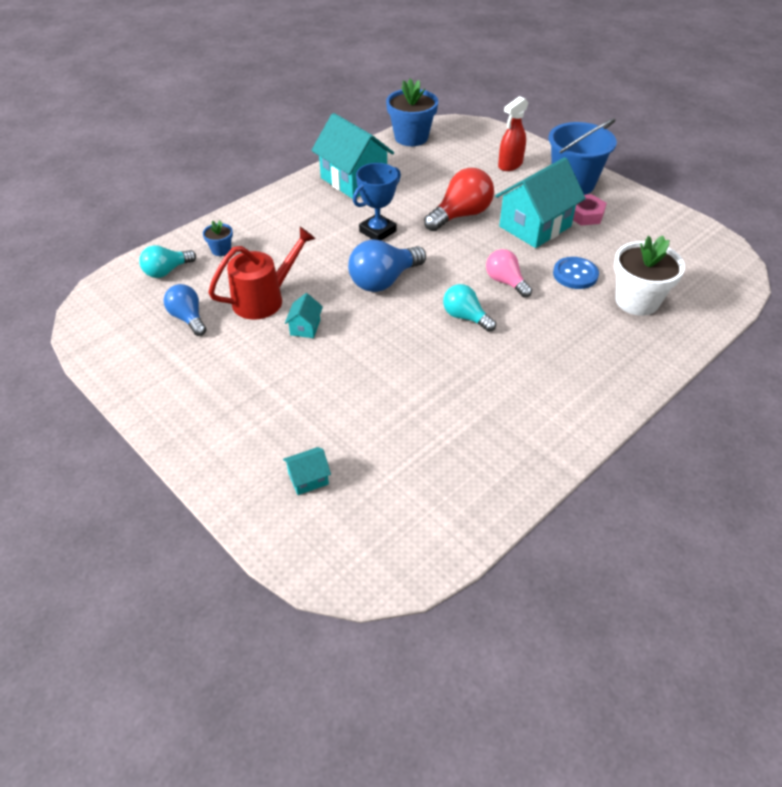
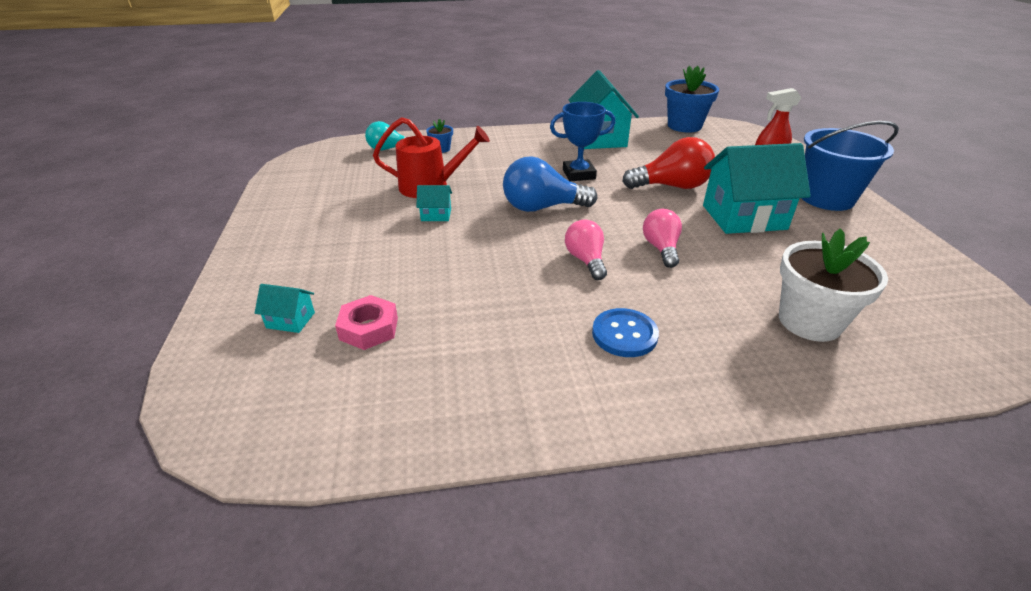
camera: 35 degrees right, 10 degrees down
blue light bulb [164,284,207,336] -> none
turquoise house [285,293,323,338] -> turquoise house turned 45 degrees clockwise [417,185,452,221]
turquoise light bulb [443,284,496,332] -> pink light bulb [565,219,607,280]
blue button [553,257,599,289] -> blue button moved to [592,308,659,357]
pink nut [573,194,607,226] -> pink nut moved to [335,295,398,350]

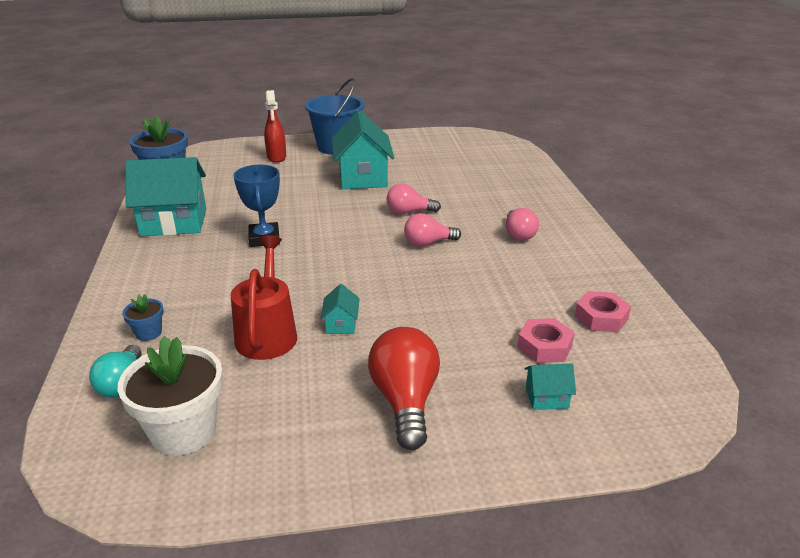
camera: 90 degrees left, 5 degrees down
turquoise house [255,284,315,333] -> turquoise house turned 75 degrees clockwise [524,364,576,410]
blue light bulb [503,156,597,212] -> none
blue button [592,308,659,357] -> pink light bulb [506,208,539,241]
red light bulb [622,137,715,189] -> red light bulb moved to [368,327,440,450]
white flower pot [779,229,888,342] -> white flower pot moved to [118,336,223,456]
none -> pink nut [575,291,631,333]

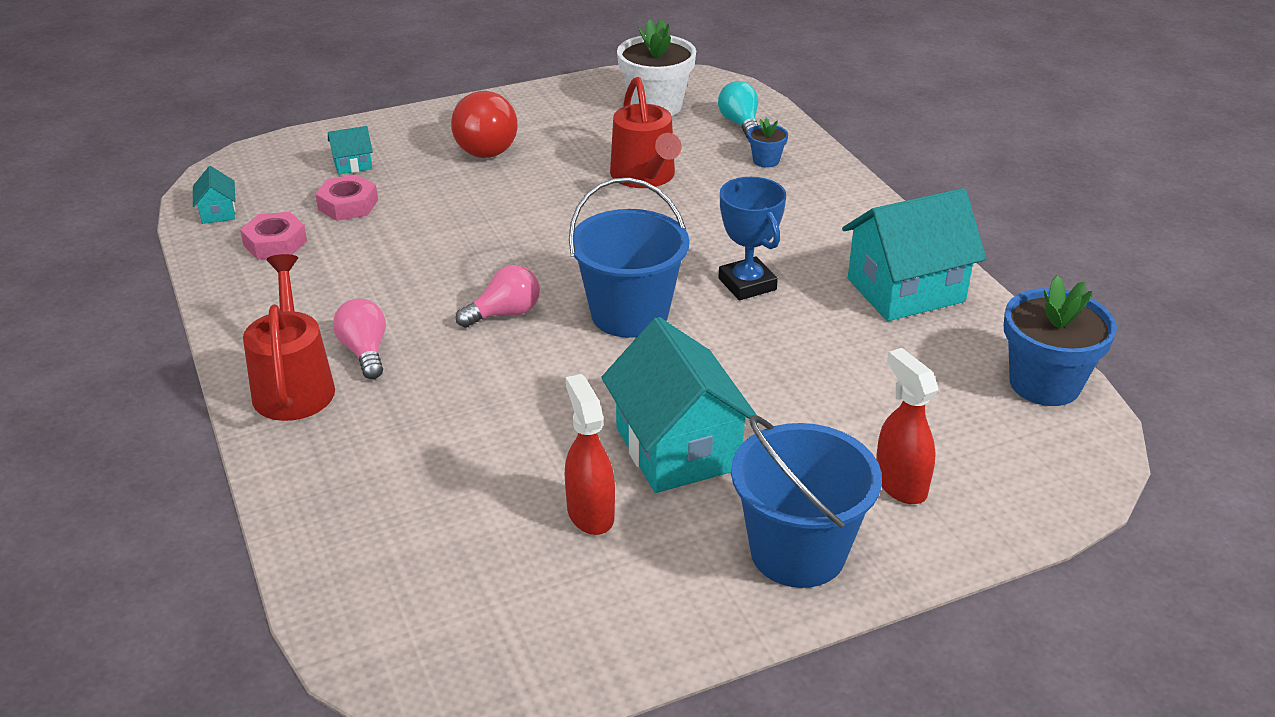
camera: 165 degrees right, 5 degrees up
turquoise house [320,284,360,334] -> turquoise house moved to [193,166,235,224]
pink light bulb [387,183,441,214] -> none
none -> red watering can [243,254,335,421]
none -> red spray bottle [565,374,615,535]
none -> blue bucket [569,178,689,338]

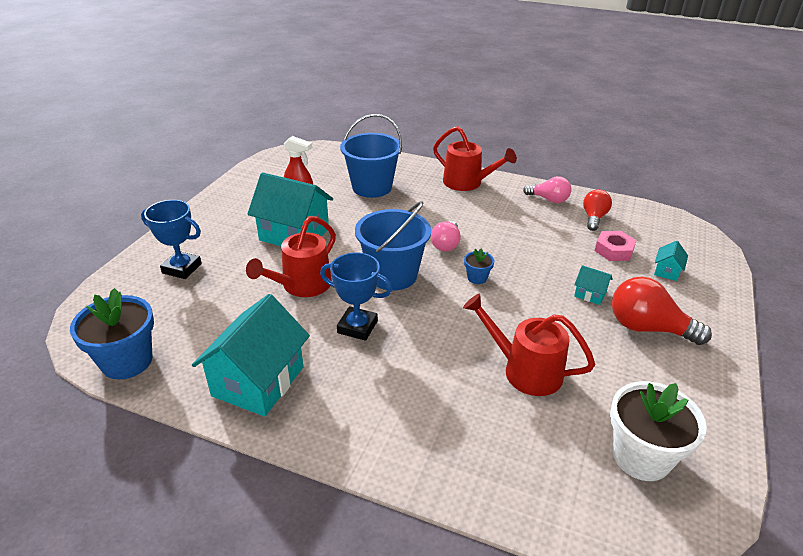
camera: 135 degrees right, 0 degrees up
turquoise house [193,166,235,224] -> turquoise house moved to [574,265,613,305]
pink nut [240,212,307,260] -> red light bulb [583,189,612,231]
pink light bulb [333,298,386,379] -> pink light bulb moved to [523,176,572,203]
turquoise light bulb [718,81,758,139] -> none
blue bucket [731,415,882,588] -> blue bucket moved to [340,114,402,198]
blue flower pot [748,118,788,168] -> blue flower pot moved to [464,248,494,284]
red spray bottle [876,348,939,504] -> blue trophy [141,200,202,279]
none -> red watering can [246,216,336,297]

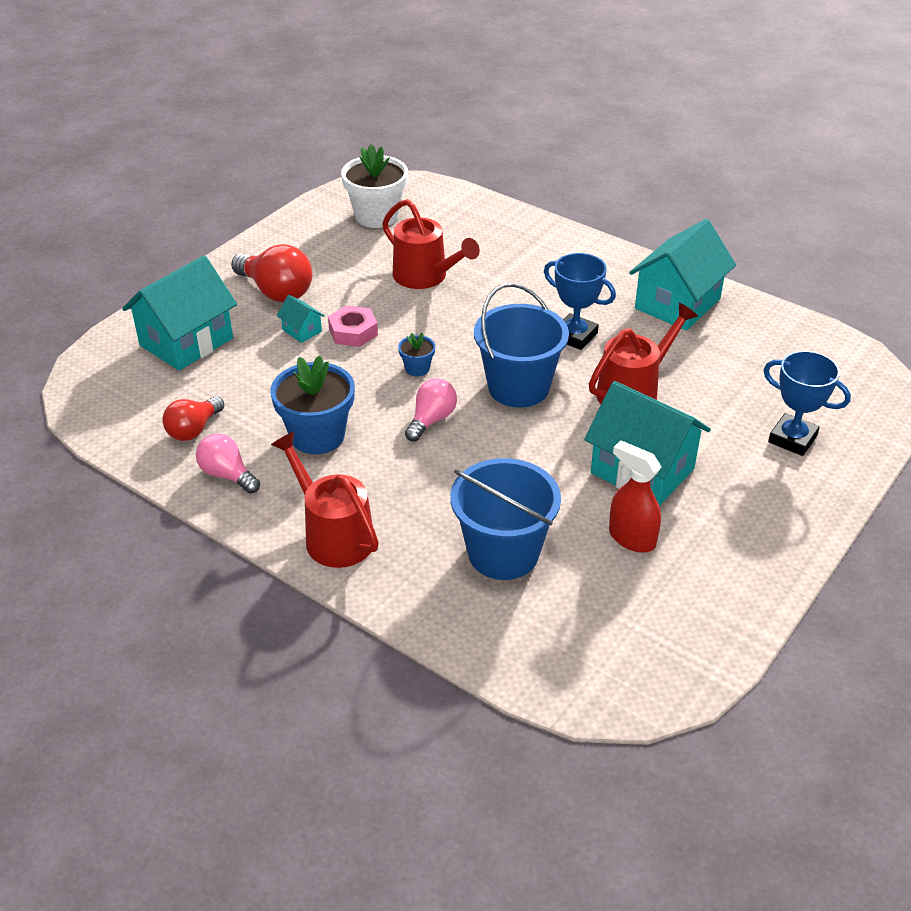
camera: 165 degrees left, 5 degrees up
blue flower pot [70,288,154,380] -> blue flower pot moved to [270,356,355,454]
pink nut [595,231,637,261] -> pink nut moved to [328,305,378,347]
turquoise house [654,241,688,281] -> turquoise house [122,256,237,371], size x2.30

